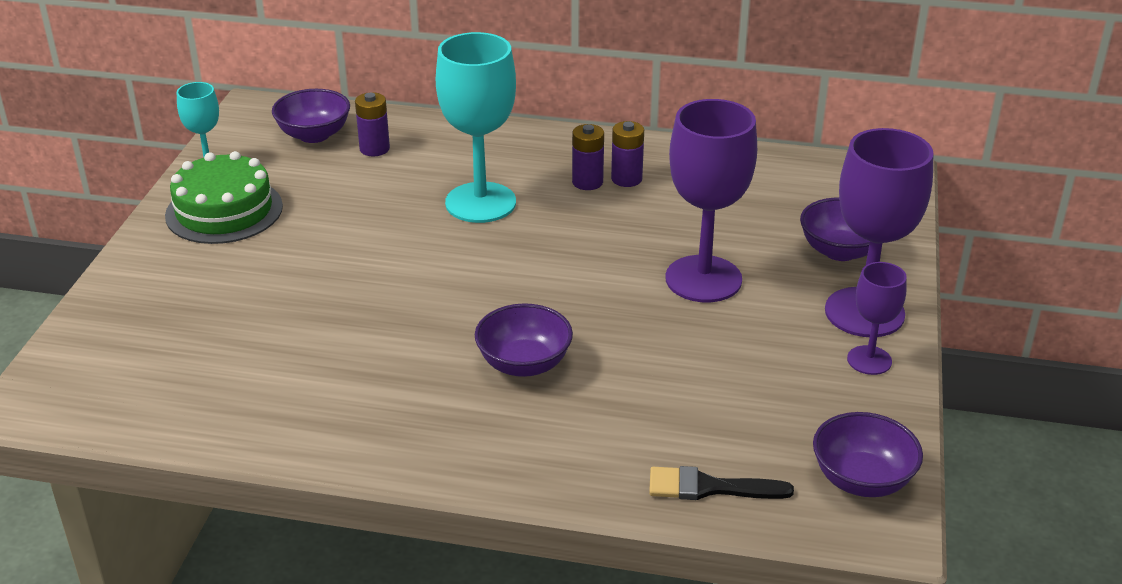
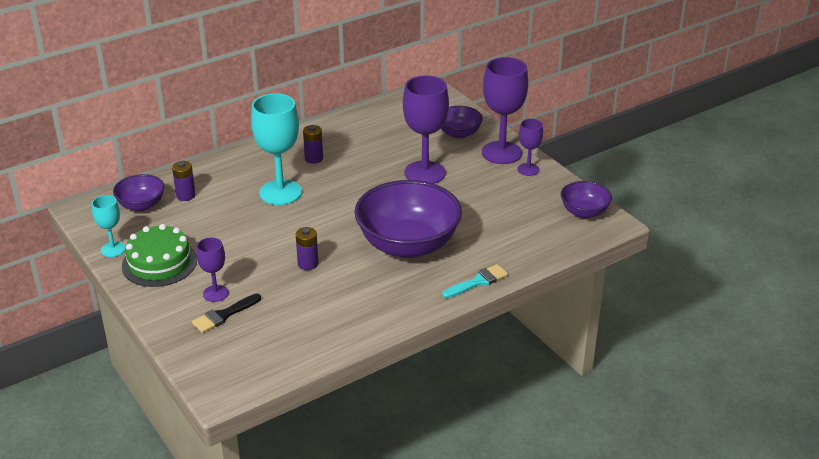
camera: 45 degrees left, 0 degrees up
purple bowl [475,303,573,377] -> purple bowl [354,180,462,258], size x2.00
purple battery [611,121,644,187] -> purple battery moved to [296,227,318,270]
black brush [649,466,794,500] -> black brush moved to [192,294,261,333]
none -> purple goblet [197,237,229,302]
none -> turquoise brush [442,264,508,298]

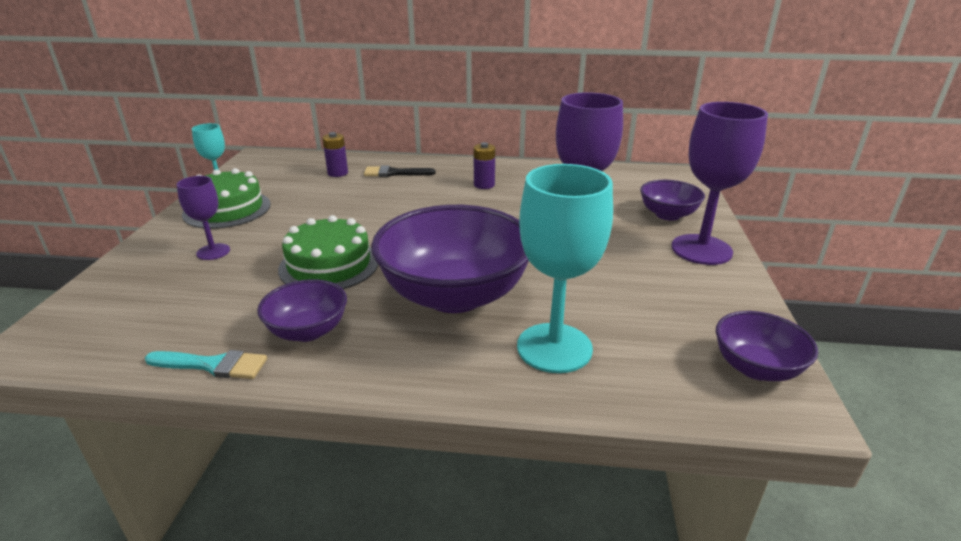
camera: 40 degrees right, 5 degrees down
purple bowl [113,174,165,211] -> purple bowl moved to [257,279,347,342]
black brush [192,294,261,333] -> black brush moved to [364,165,436,177]
turquoise goblet [251,93,302,205] -> turquoise goblet moved to [517,164,613,373]
purple battery [296,227,318,270] -> green cake [278,215,379,289]
turquoise brush [442,264,508,298] -> turquoise brush moved to [145,350,267,379]
purple goblet [517,119,543,176] -> none

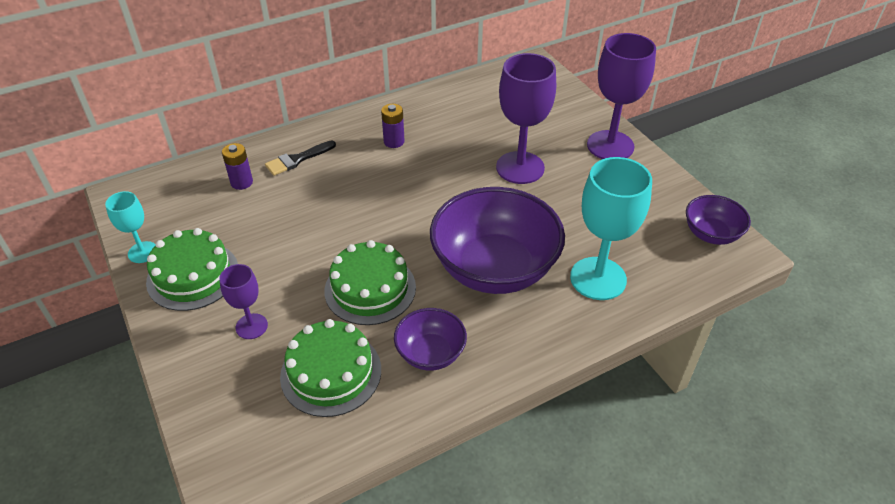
camera: 35 degrees left, 15 degrees up
turquoise brush [145,350,267,379] -> none
purple bowl [640,180,705,221] -> none
none -> green cake [280,319,381,417]

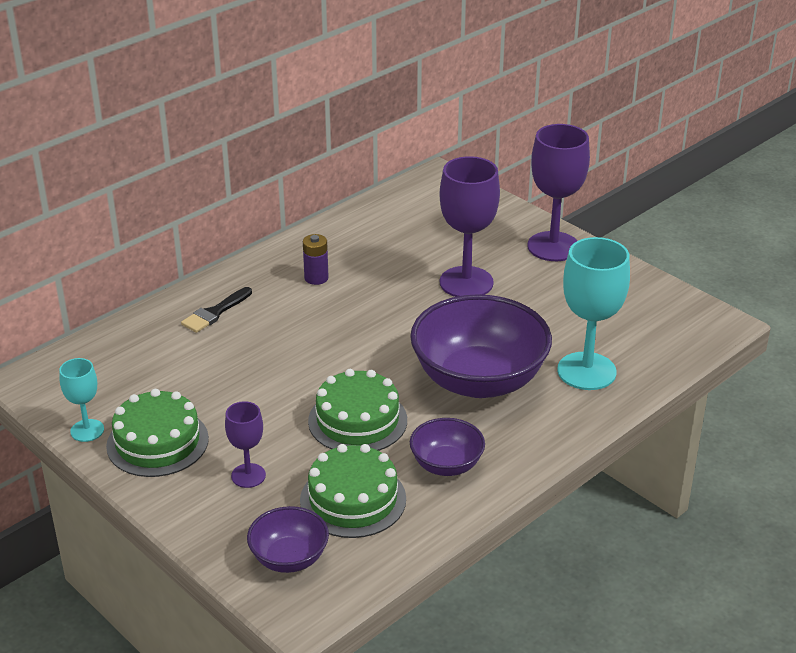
camera: 15 degrees left, 10 degrees down
purple battery [222,143,253,190] -> none
purple bowl [686,195,751,245] -> purple bowl moved to [247,506,329,573]

